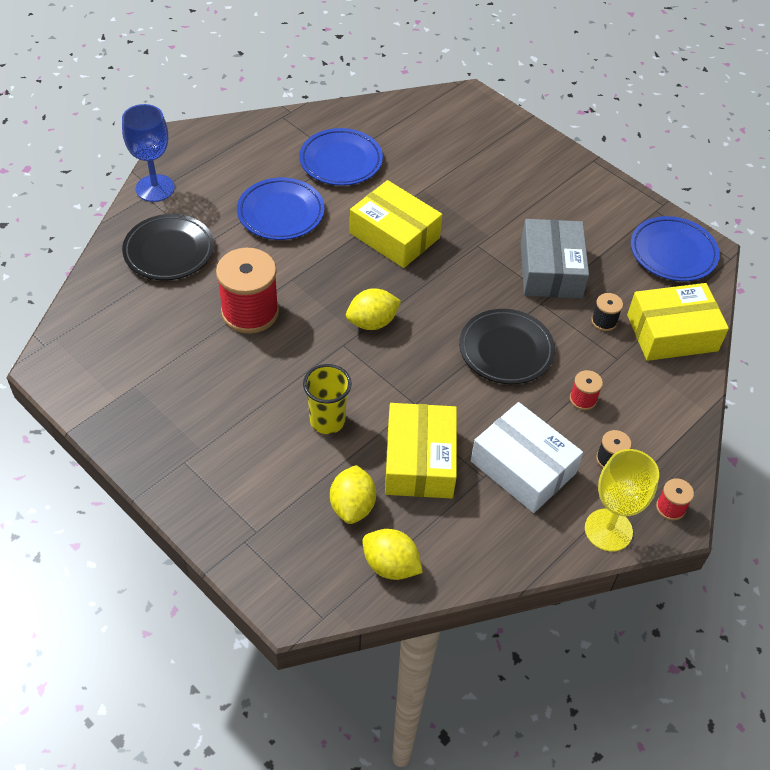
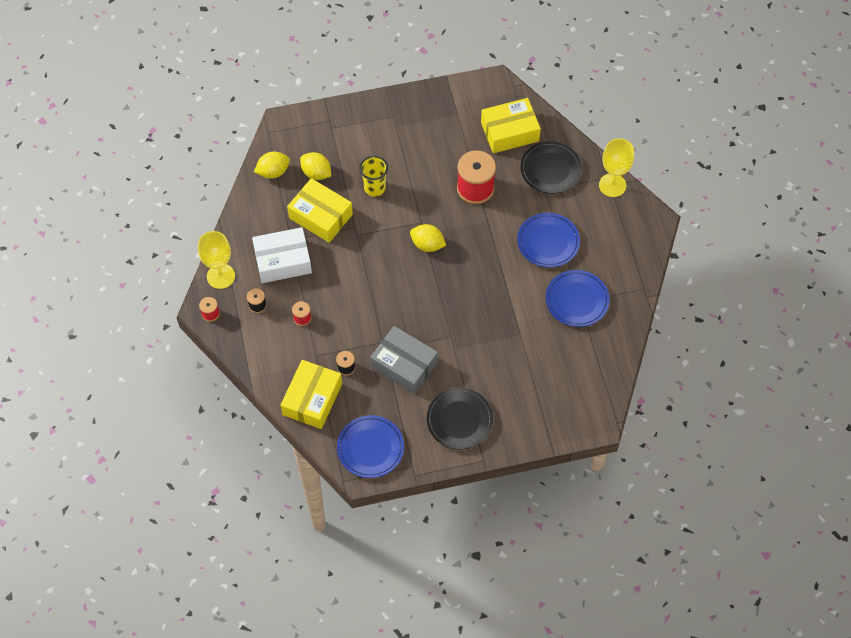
camera: 125 degrees right, 10 degrees up
blue goblet [122,104,175,202] -> yellow goblet [599,138,634,197]
yellow lemon [346,288,401,330] -> yellow lemon turned 75 degrees counterclockwise [410,224,446,252]
yellow box [350,180,442,268] -> yellow box moved to [481,98,541,153]
black plate [459,309,555,384] -> black plate moved to [427,388,493,449]

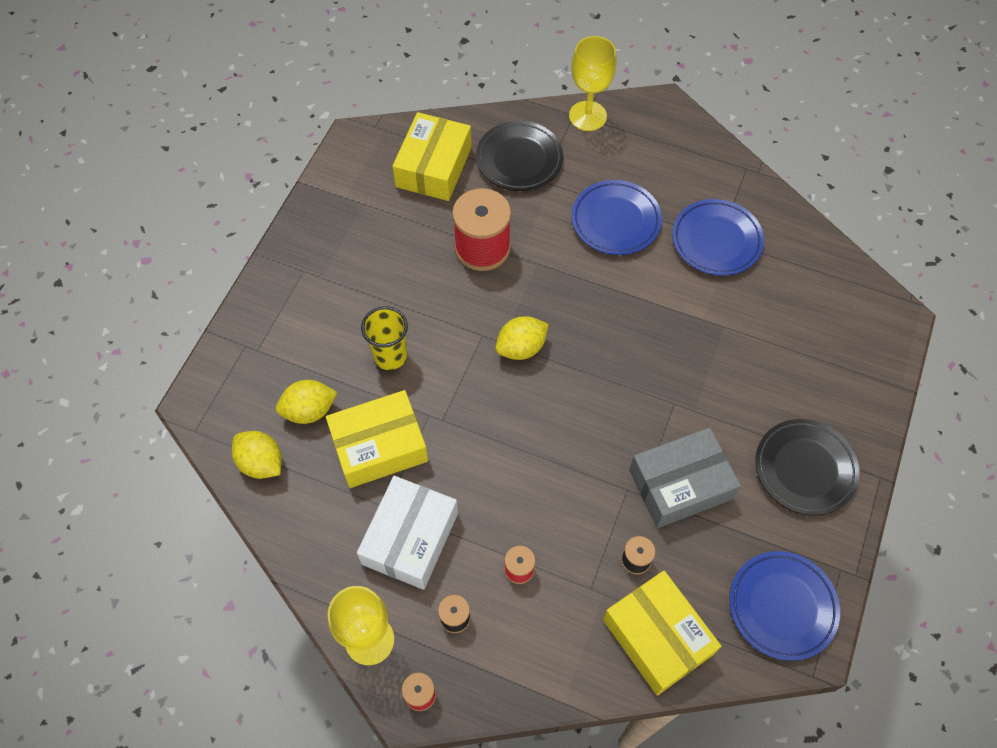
camera: 55 degrees left, 0 degrees up
yellow lemon [254,152,290,179] -> yellow lemon turned 60 degrees counterclockwise [232,431,282,479]

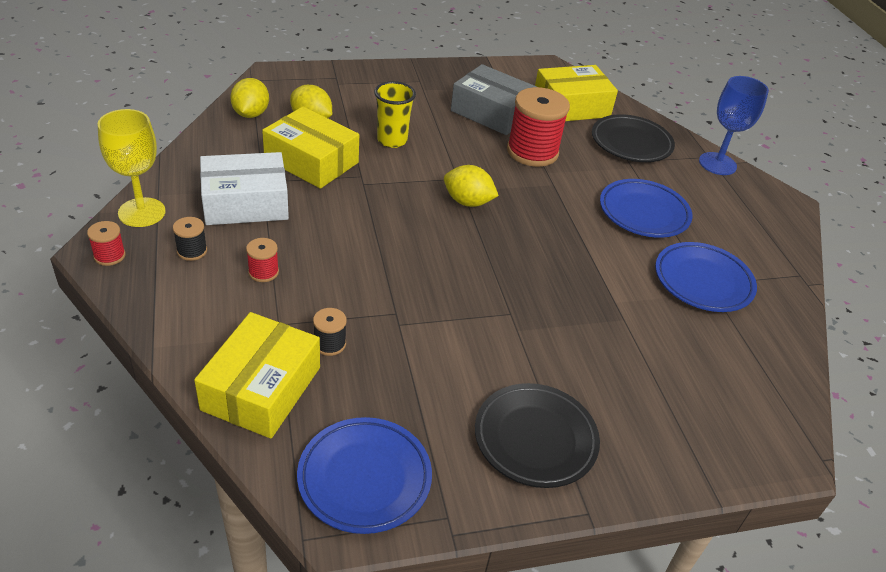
camera: 50 degrees right, 20 degrees down
yellow goblet [569,36,617,131] -> blue goblet [699,76,769,175]
grey box [629,427,741,528] -> grey box moved to [451,64,537,135]

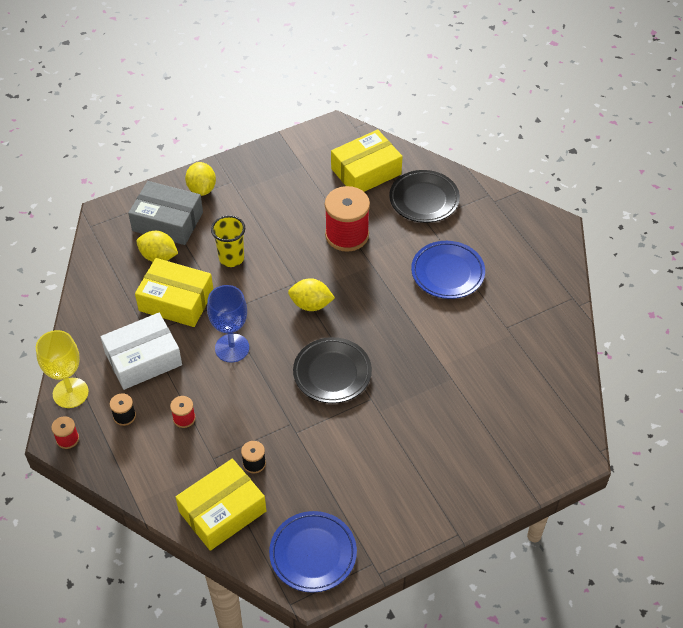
camera: 10 degrees left, 10 degrees up
yellow box [194,312,320,438] -> yellow box turned 45 degrees clockwise [176,458,266,551]
yellow lemon [230,78,269,118] -> yellow lemon moved to [185,162,216,196]
grey box [451,64,537,135] -> grey box moved to [128,181,203,245]
black plate [475,383,600,488] -> black plate moved to [293,337,372,403]
blue plate [655,242,757,312] -> none
blue goblet [699,76,769,175] -> blue goblet moved to [207,285,249,363]

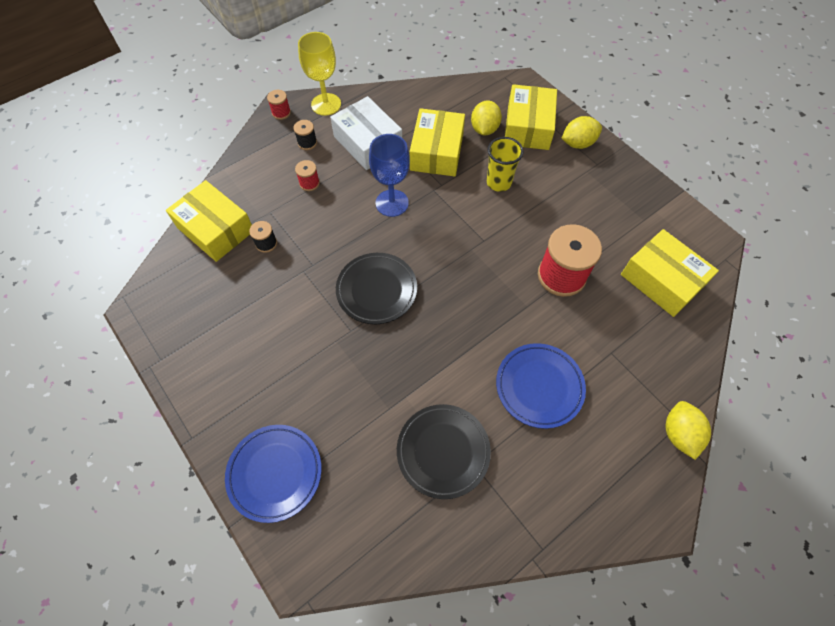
camera: 80 degrees right, 10 degrees up
grey box [128,181,203,245] -> yellow box [505,84,557,150]
blue plate [269,511,357,592] -> blue plate moved to [225,425,322,523]
yellow lemon [288,278,335,311] -> yellow lemon moved to [666,401,711,460]
black plate [389,170,460,223] -> black plate moved to [397,404,491,499]

